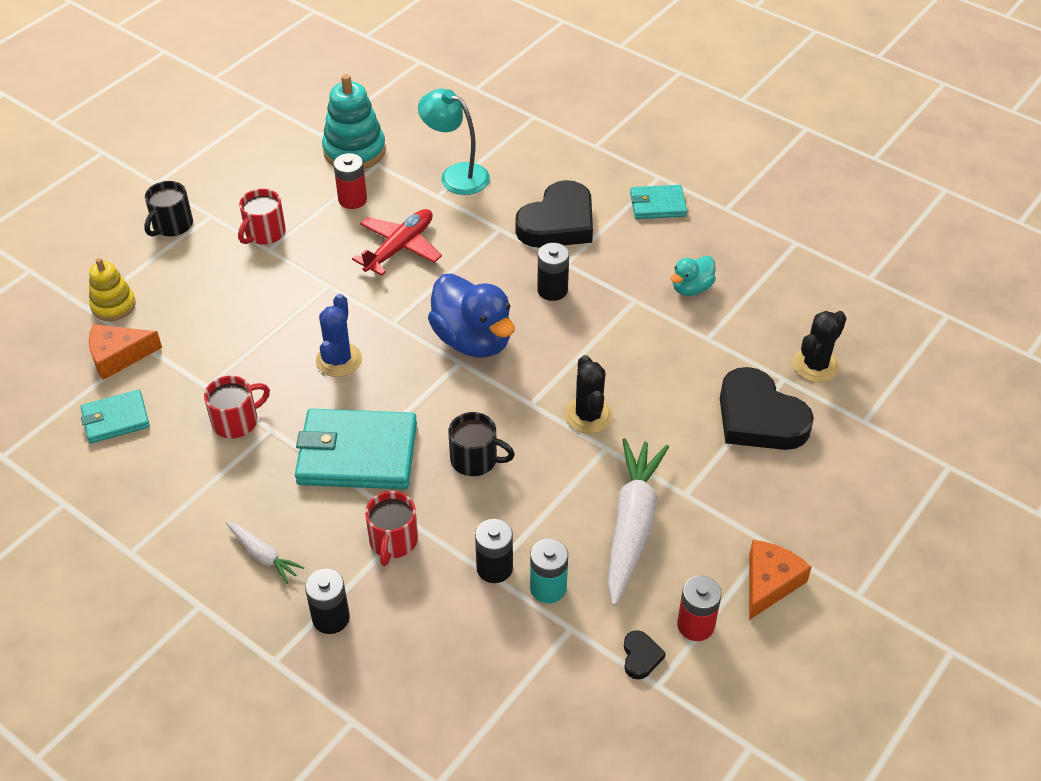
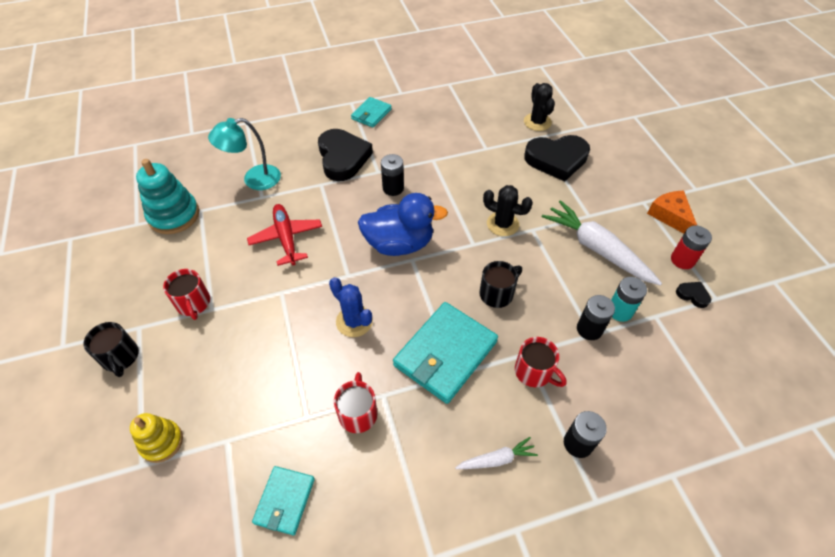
camera: 55 degrees left, 5 degrees up
orange cheese [89,324,162,380] -> none
red battery [334,153,367,209] -> none
turquoise duck [671,256,716,296] -> none

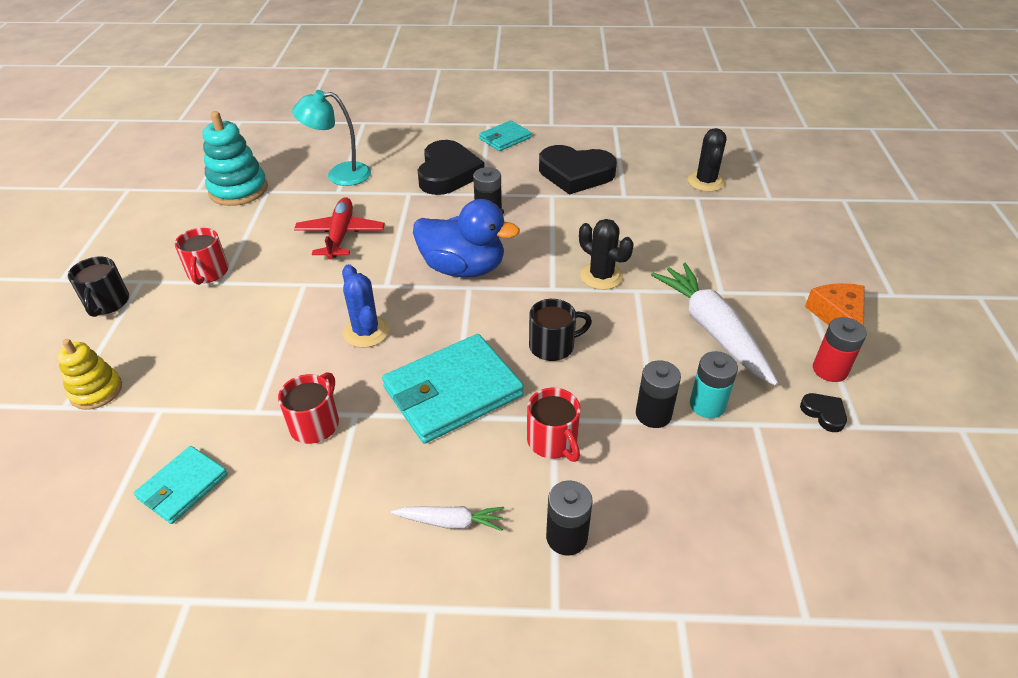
camera: 20 degrees right, 10 degrees down
black heart [524,135,590,181] -> black heart moved to [539,145,617,195]

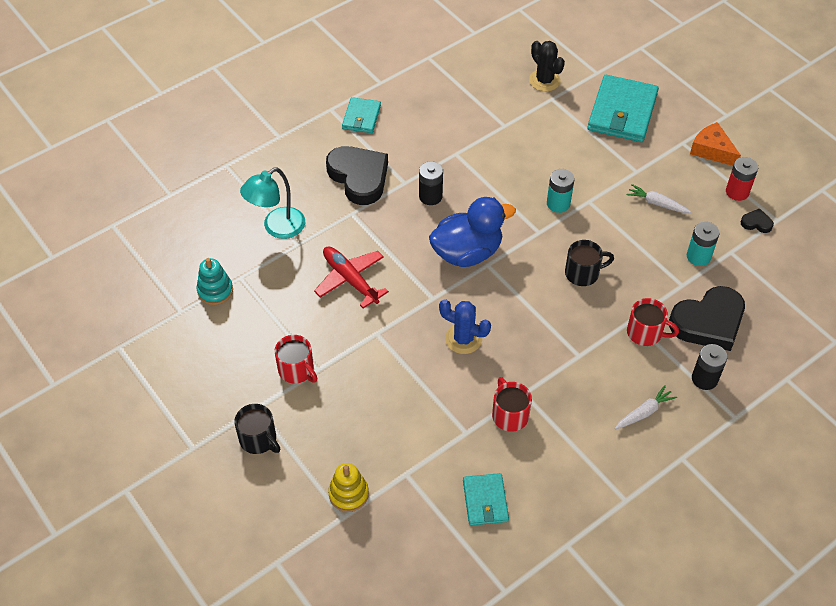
camera: 40 degrees left, 10 degrees up
turquoise stacking toy [203,111,268,206] -> turquoise stacking toy [197,258,233,305], size x0.63
turquoise wallet [382,334,524,444] -> turquoise wallet moved to [587,75,659,142]
black mug [529,299,592,361] -> black mug turned 45 degrees clockwise [565,240,614,286]
black heart [539,145,617,195] -> black heart moved to [669,286,745,351]
black cactus [579,219,634,290] -> turquoise battery [547,169,574,213]
black battery [636,360,681,428] -> none
white carrot [651,263,778,386] -> white carrot [626,184,691,213], size x0.49

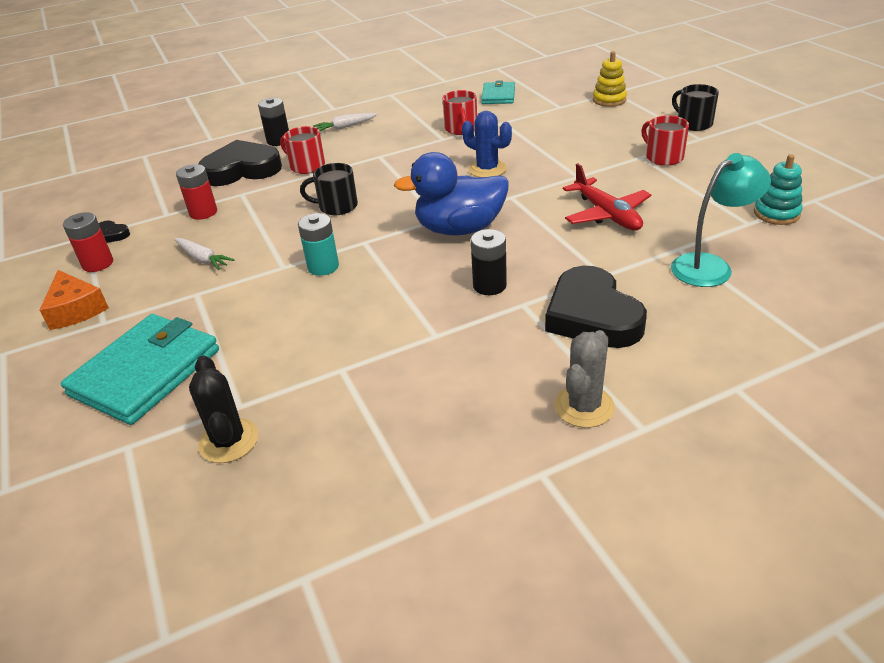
camera: 165 degrees left, 15 degrees down
turquoise wallet [342,97,381,133] -> grey cactus [554,330,615,428]
turquoise battery [687,222,720,266] -> red battery [176,164,217,220]

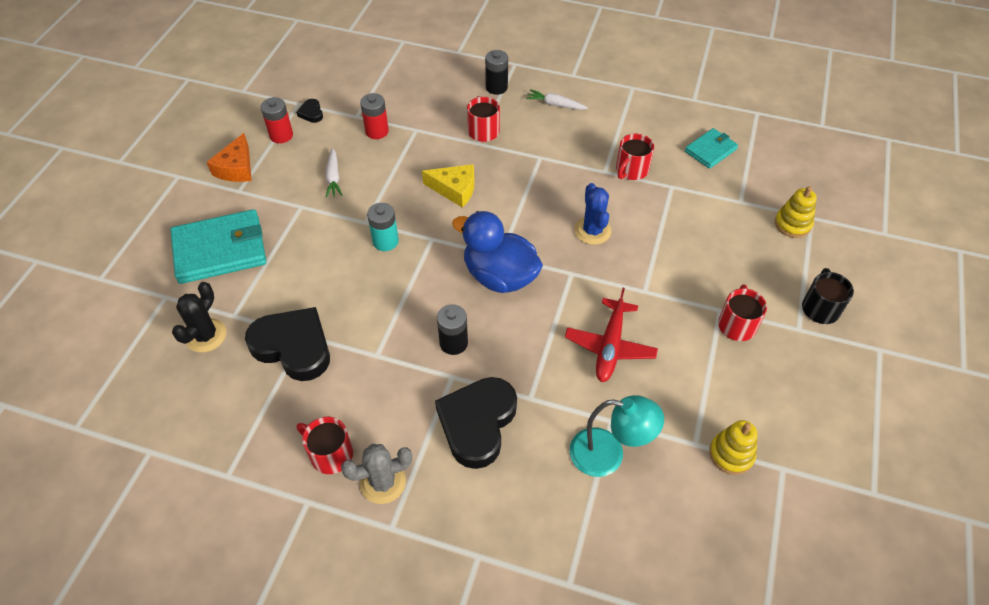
camera: 40 degrees right, 15 degrees up
black heart [199,140,282,186] -> black heart moved to [245,307,330,381]
black mug [300,163,358,215] -> yellow cheese [422,164,475,208]
turquoise stacking toy [754,154,803,225] -> yellow stacking toy [709,420,757,475]
none -> red mug [296,417,353,474]

